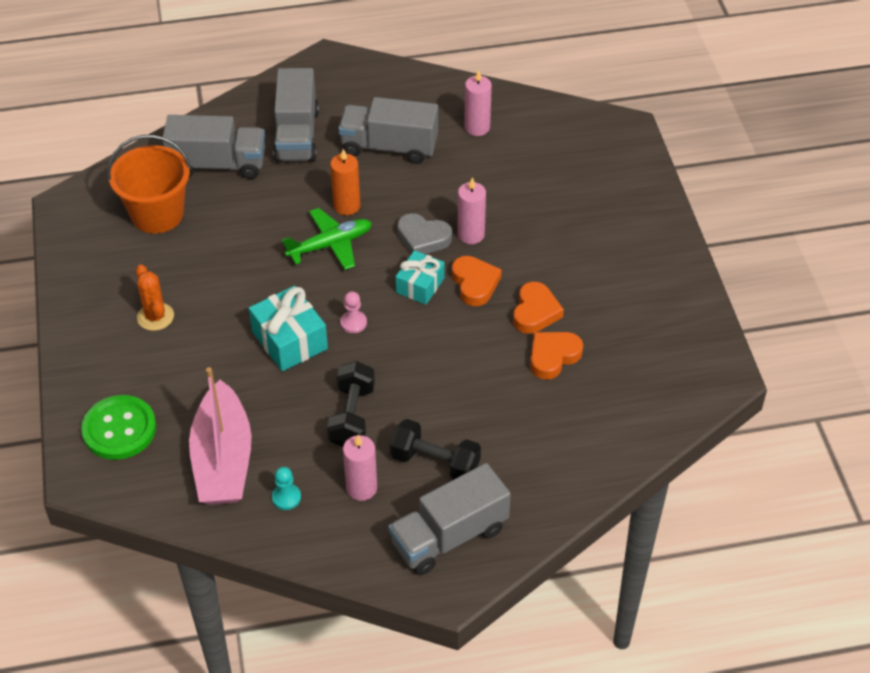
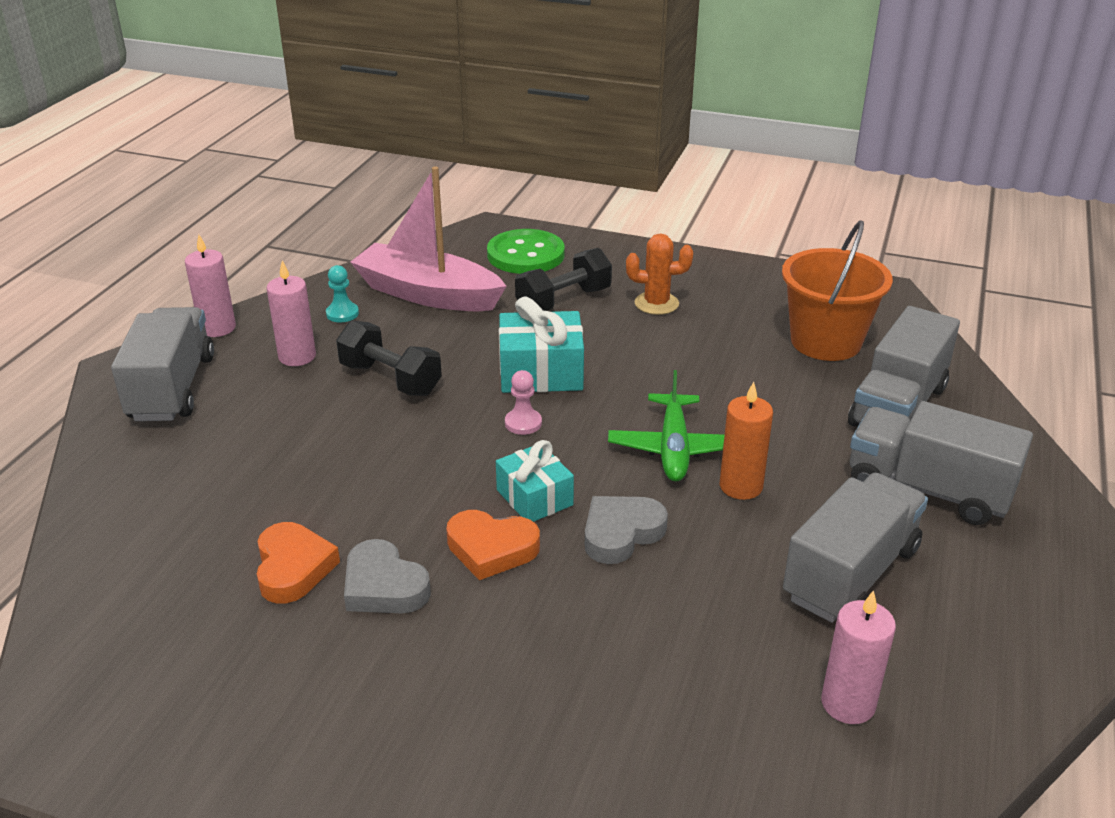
camera: 120 degrees right, 15 degrees down
black dumbbell [390,419,481,480] -> black dumbbell moved to [515,248,612,311]
pink candle [457,177,486,244] -> pink candle moved to [185,235,236,337]
orange heart [513,282,564,334] -> grey heart [344,539,431,613]

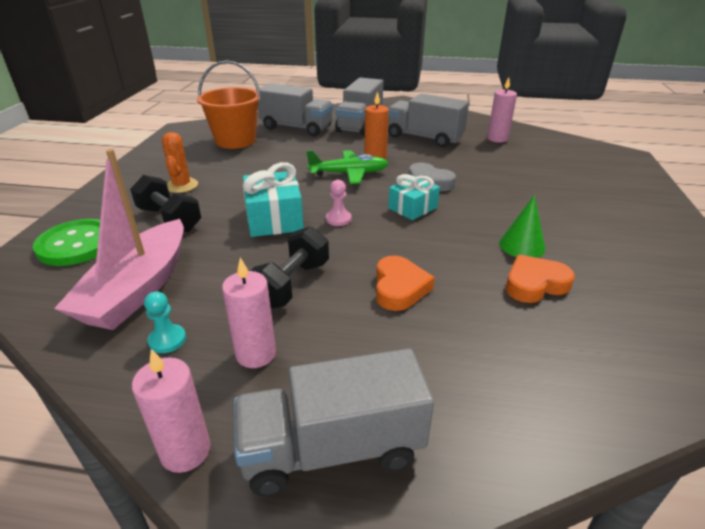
camera: 100 degrees left, 0 degrees up
grey heart [344,539,431,613] -> green cone [499,195,545,258]
orange heart [446,510,540,580] -> orange heart moved to [376,256,435,311]

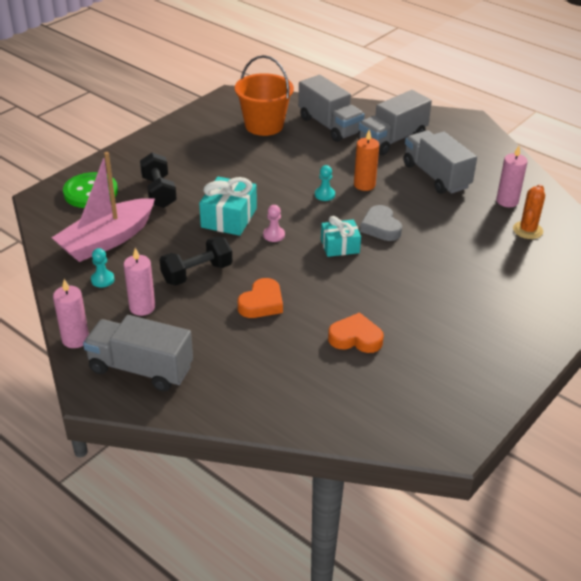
camera: 30 degrees right, 5 degrees up
orange cactus [162,132,198,193] -> orange cactus moved to [513,184,545,239]
green plane [306,150,389,184] -> turquoise pawn [315,165,335,201]
green cone [499,195,545,258] -> none

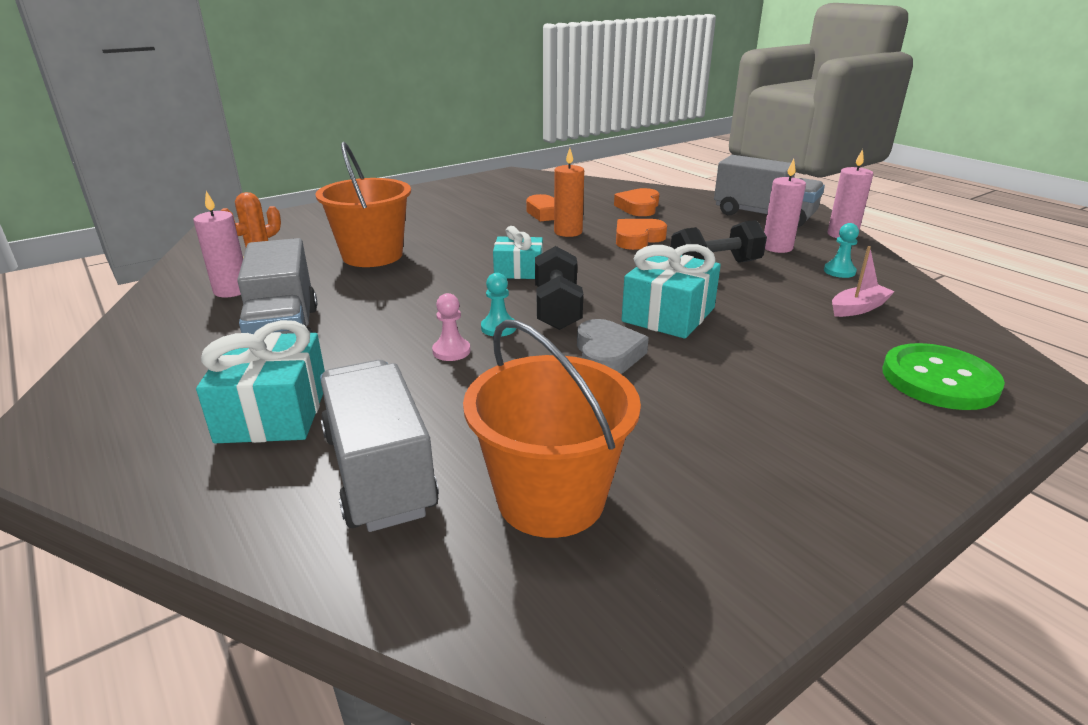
camera: 165 degrees left, 10 degrees down
pink boat [52,152,155,262] -> pink boat [832,246,895,317], size x0.45
black dumbbell [140,153,177,208] -> black dumbbell moved to [535,246,583,330]
pink pawn [263,205,285,242] -> pink pawn moved to [432,293,470,361]
orange candle [354,130,379,191] -> orange candle moved to [554,148,584,237]
grey truck [358,90,432,155] -> turquoise gift [196,320,325,443]
grey heart [360,205,402,241] -> grey heart moved to [577,319,649,374]
none -> orange bucket [315,142,411,267]
none -> orange heart [614,188,659,216]

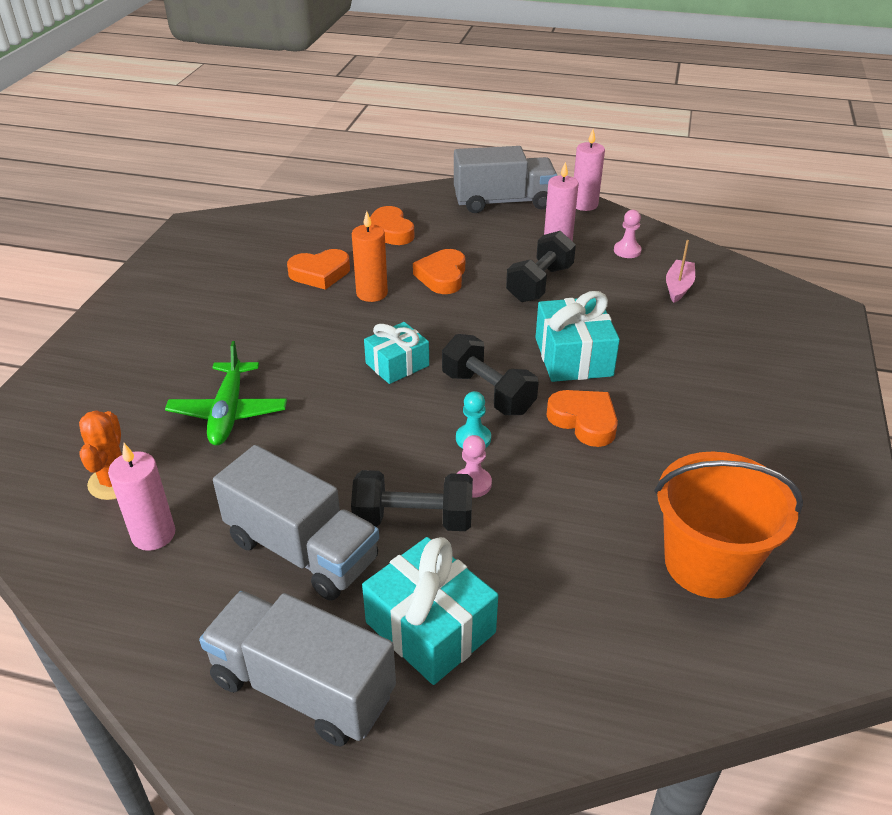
camera: 40 degrees left, 10 degrees up
orange bucket [315,142,411,267] -> green plane [165,341,287,445]
grey truck [320,360,439,532] -> grey truck moved to [199,591,396,747]
grey heart [577,319,649,374] -> orange heart [546,390,618,447]
turquoise pawn [824,223,859,278] -> pink pawn [614,210,642,258]
green button [883,343,1005,410] -> none
none -> black dumbbell [351,470,473,531]

